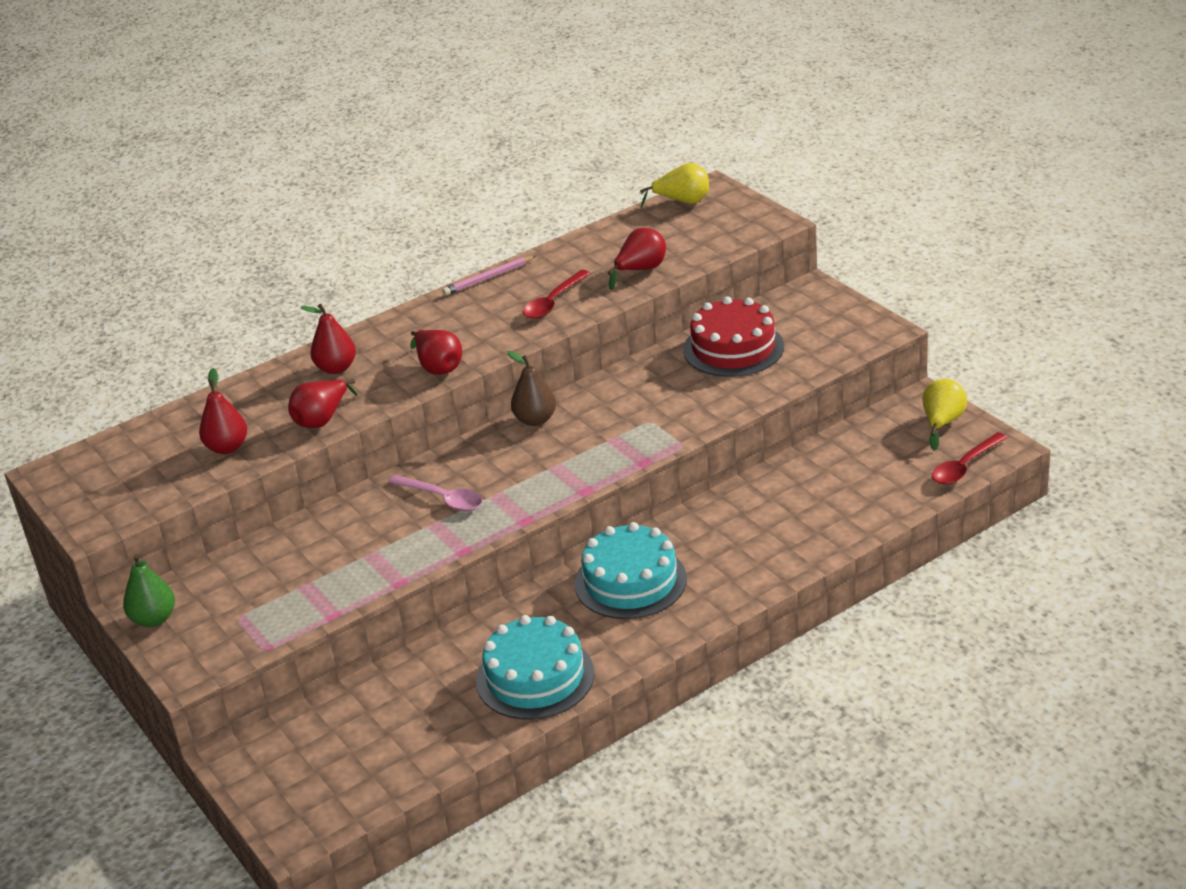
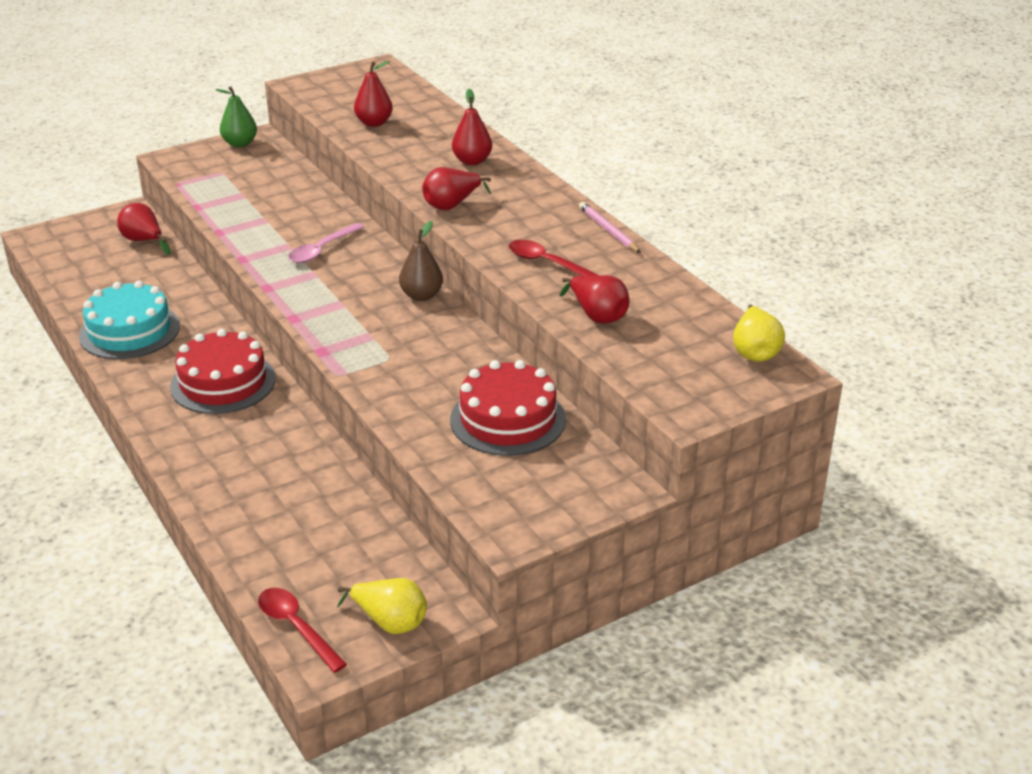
camera: 90 degrees right, 0 degrees up
red pear [288,379,357,428] -> red pear moved to [117,203,170,255]
turquoise cake [575,522,687,619] -> red cake [170,329,276,414]

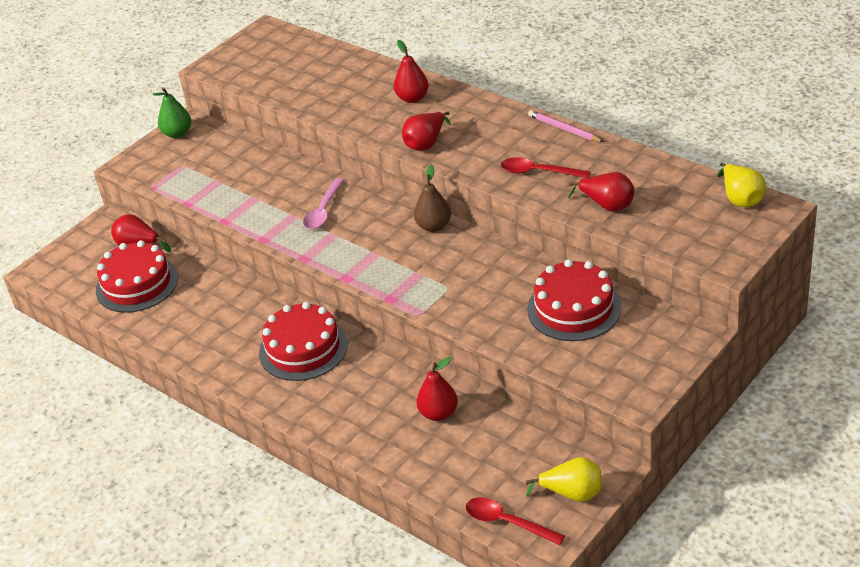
camera: 15 degrees left, 5 degrees up
turquoise cake [79,281,180,359] -> none
red pear [354,61,393,127] -> red pear moved to [417,357,458,421]
none -> red cake [96,240,178,313]

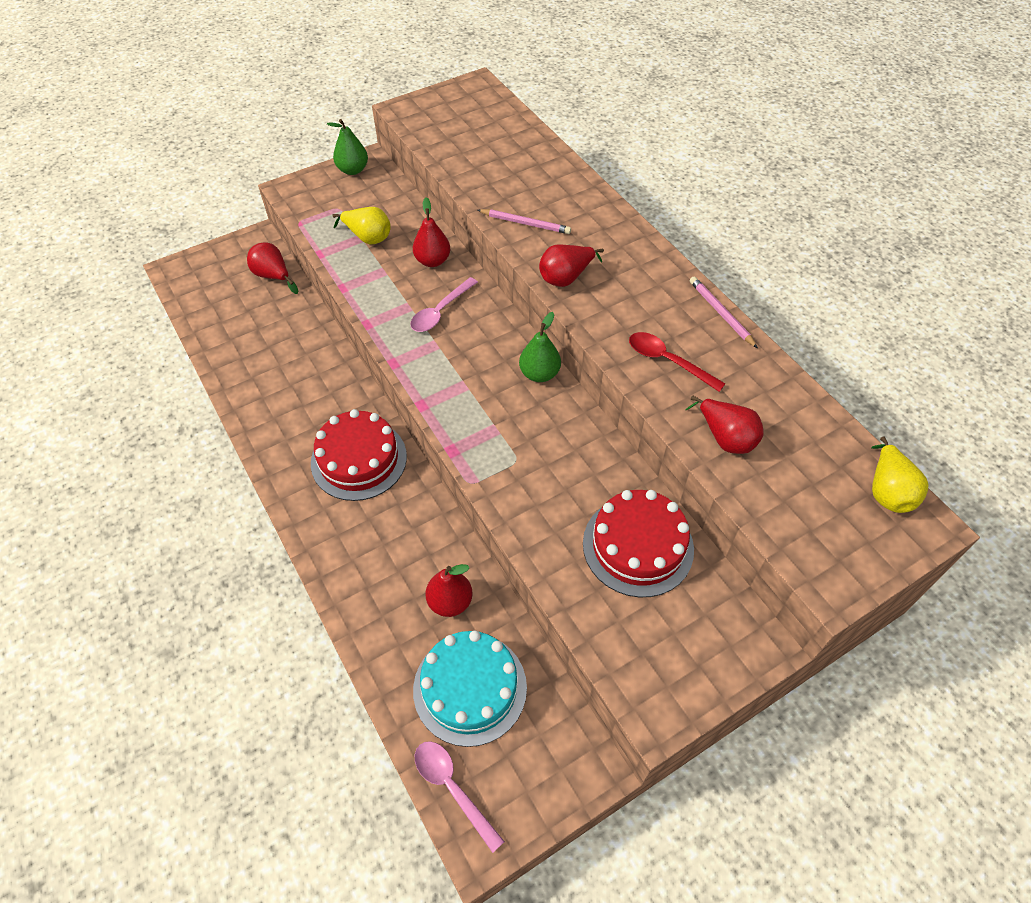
camera: 15 degrees right, 15 degrees up
red cake [96,240,178,313] -> none
red pear [394,40,429,103] -> red pear moved to [413,197,450,267]
brown pear [414,165,451,232] -> green pear [519,312,561,382]
red spoon [466,497,565,545] -> pink spoon [415,741,505,853]
yellow pear [526,457,601,502] -> yellow pear moved to [332,207,391,245]
none -> turquoise cake [413,631,527,747]
none -> pink pencil [478,209,571,234]

